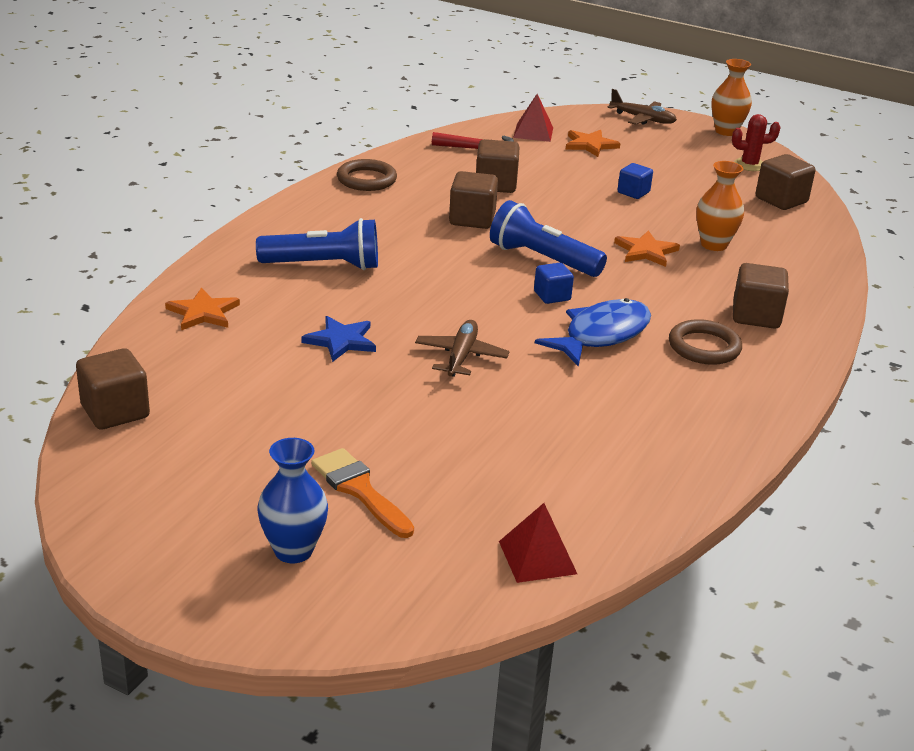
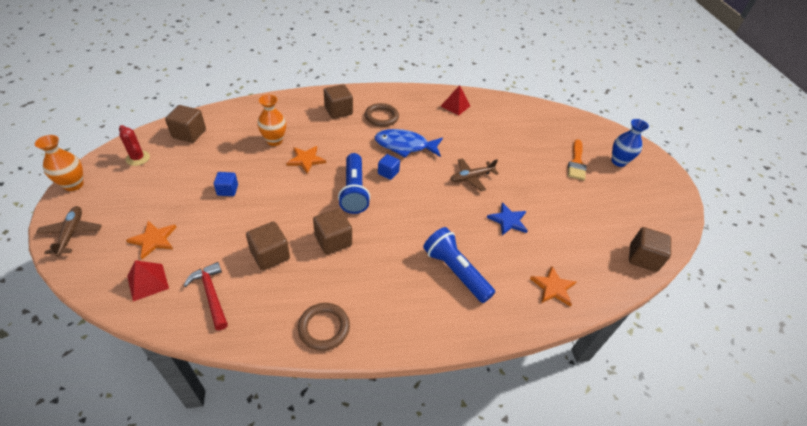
camera: 130 degrees left, 15 degrees up
red pyramid [499,503,577,583] -> red pyramid moved to [441,85,470,116]

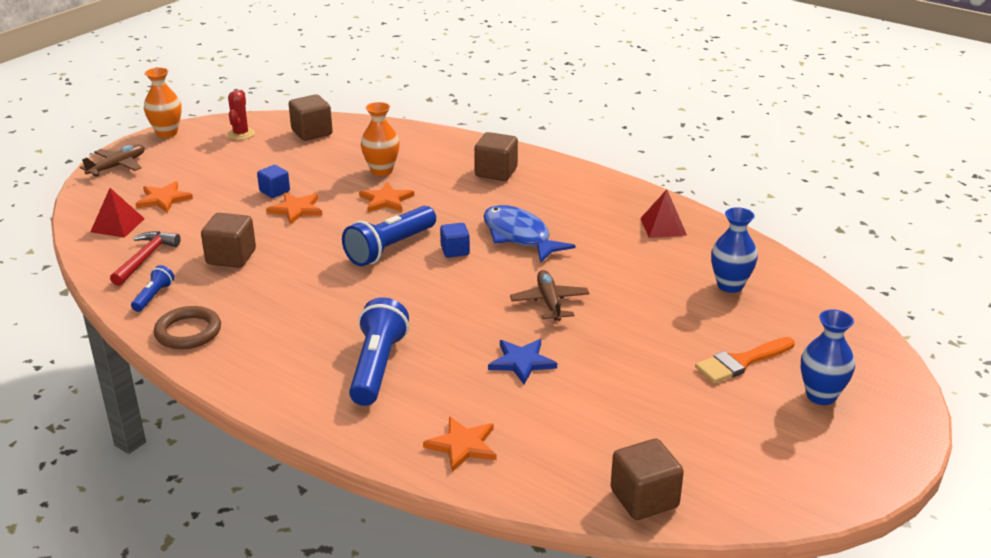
camera: 50 degrees right, 15 degrees down
brown cube [313,208,352,255] -> none
brown ring [365,103,399,127] -> none
brown plane [450,158,499,191] -> brown plane turned 60 degrees clockwise [510,270,589,321]
none -> blue flashlight [131,265,174,312]
none -> orange star [266,193,322,225]
none -> blue vase [711,207,758,293]

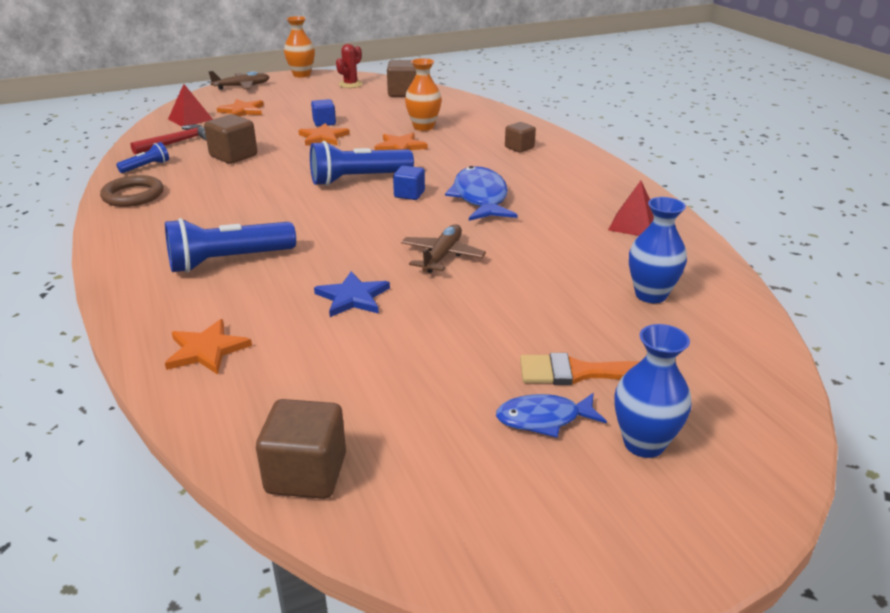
camera: 30 degrees right, 0 degrees up
blue flashlight [349,297,409,406] -> blue flashlight turned 150 degrees counterclockwise [165,218,296,273]
brown cube [474,132,518,181] -> brown cube [505,122,536,153], size x0.64
none -> blue fish [496,393,607,438]

